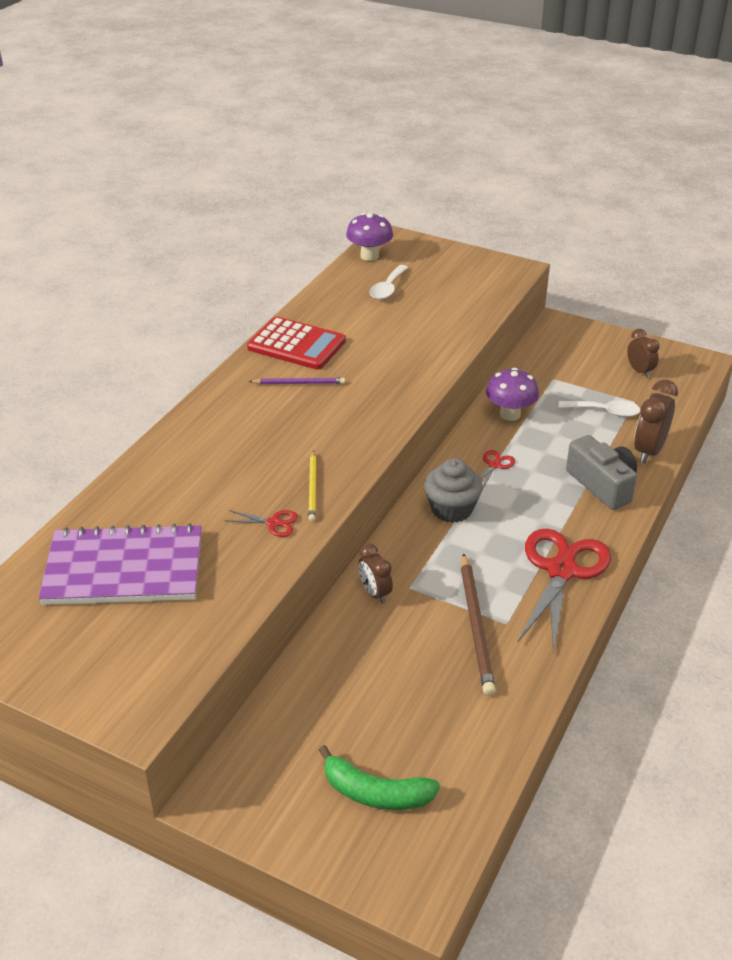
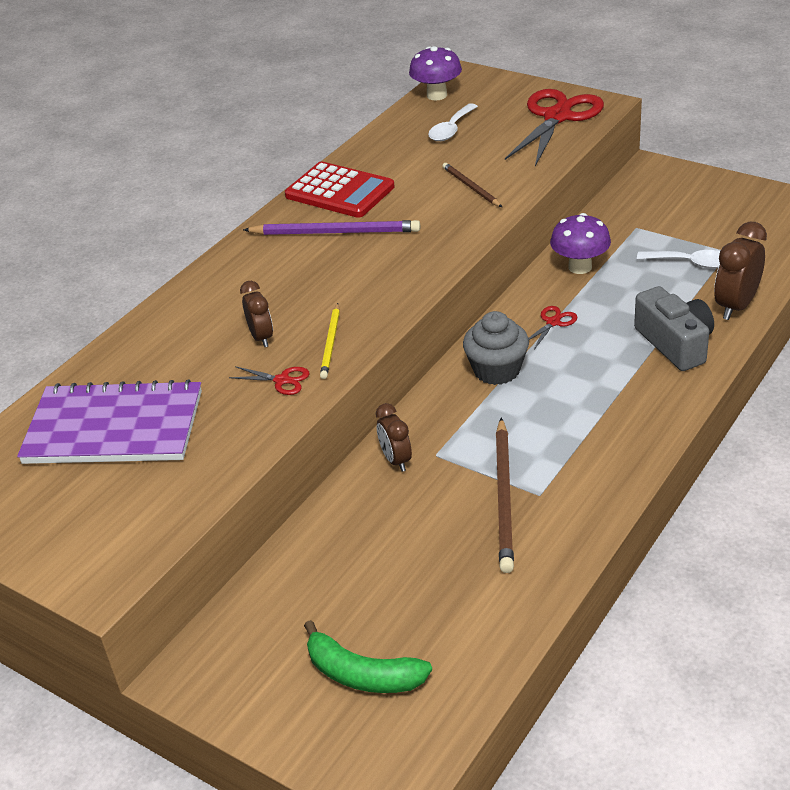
camera: 10 degrees right, 0 degrees up
purple pencil [249,378,345,384] -> purple pencil [243,220,420,235], size x1.67
red scissors [517,529,611,654] -> red scissors moved to [505,89,604,166]
brown clock [627,329,660,378] -> brown clock moved to [240,281,273,347]
none -> brown pencil [442,163,502,207]

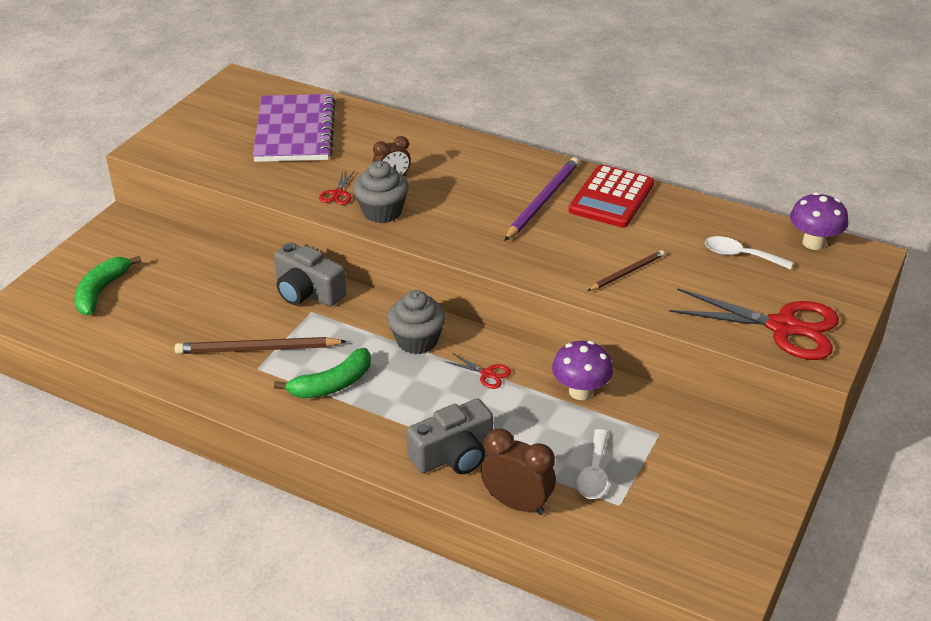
camera: 80 degrees right, 0 degrees up
purple pencil [243,220,420,235] -> purple pencil turned 150 degrees counterclockwise [504,157,579,241]
yellow pencil [320,303,340,379] -> grey cupcake [353,161,409,223]
brown clock [376,403,412,472] -> grey camera [274,242,346,307]
none -> green banana [274,348,371,399]

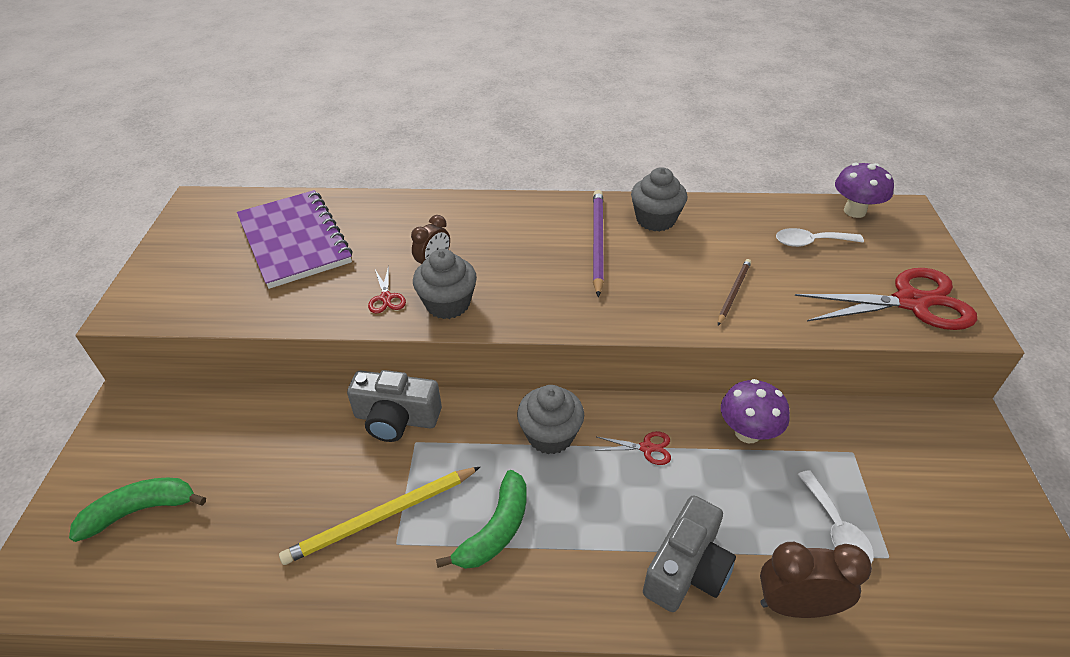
camera: 25 degrees left, 5 degrees up
green banana [75,256,141,315] -> green banana turned 75 degrees clockwise [69,478,206,542]
brown pencil [175,337,347,354] -> yellow pencil [279,467,480,565]
red calculator [569,165,654,228] -> grey cupcake [631,167,687,232]

